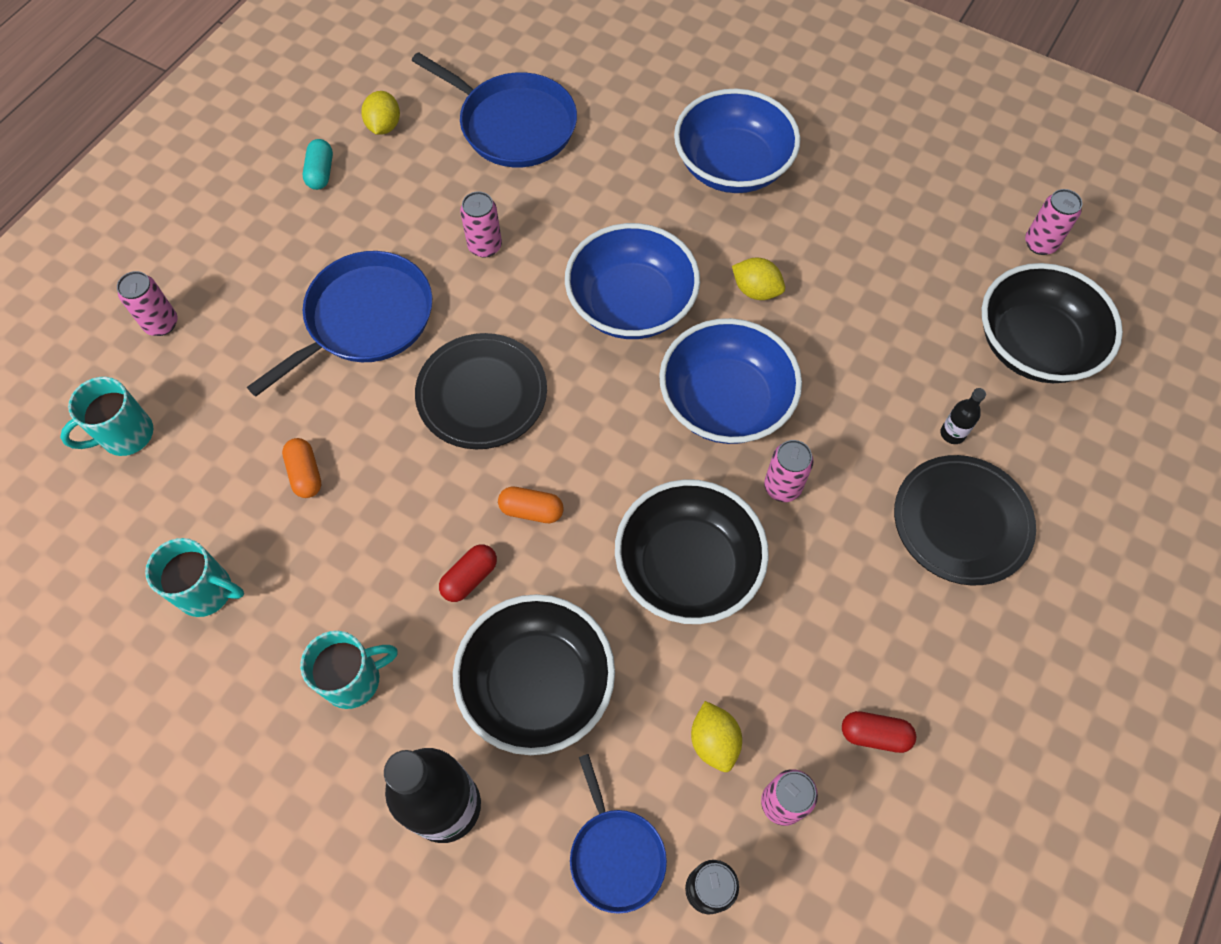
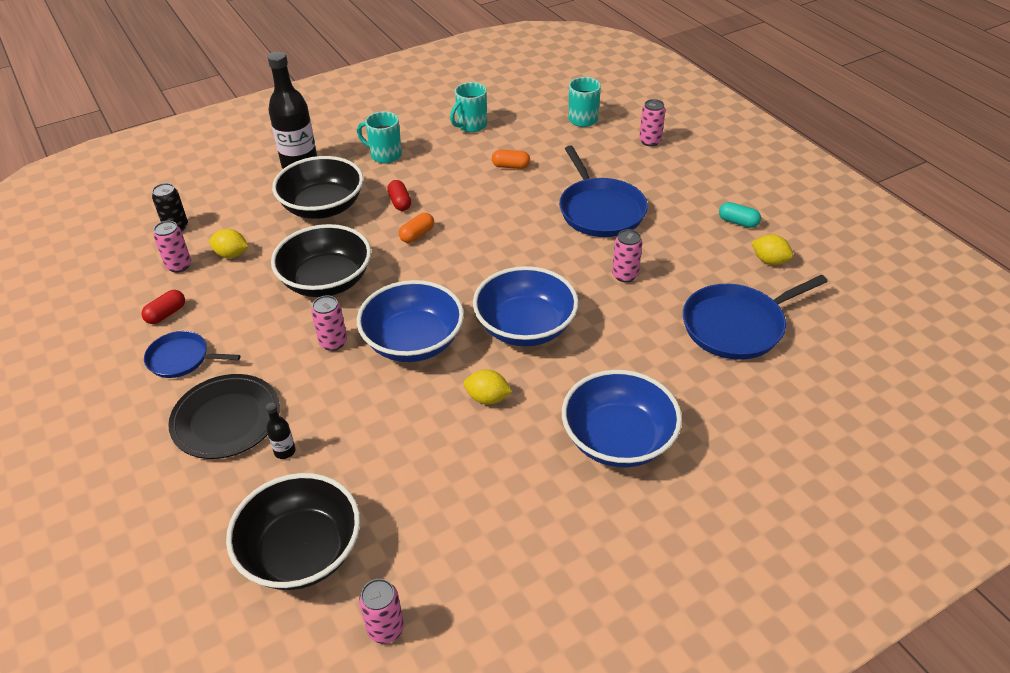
camera: 120 degrees right, 20 degrees down
turquoise mug [300,631,398,709] -> turquoise mug turned 105 degrees clockwise [357,112,402,163]
black plate [415,333,547,449] -> none
blue pan [570,754,667,914] -> blue pan moved to [144,331,241,378]
yellow lemon [732,258,785,300] -> yellow lemon turned 45 degrees clockwise [464,369,513,405]

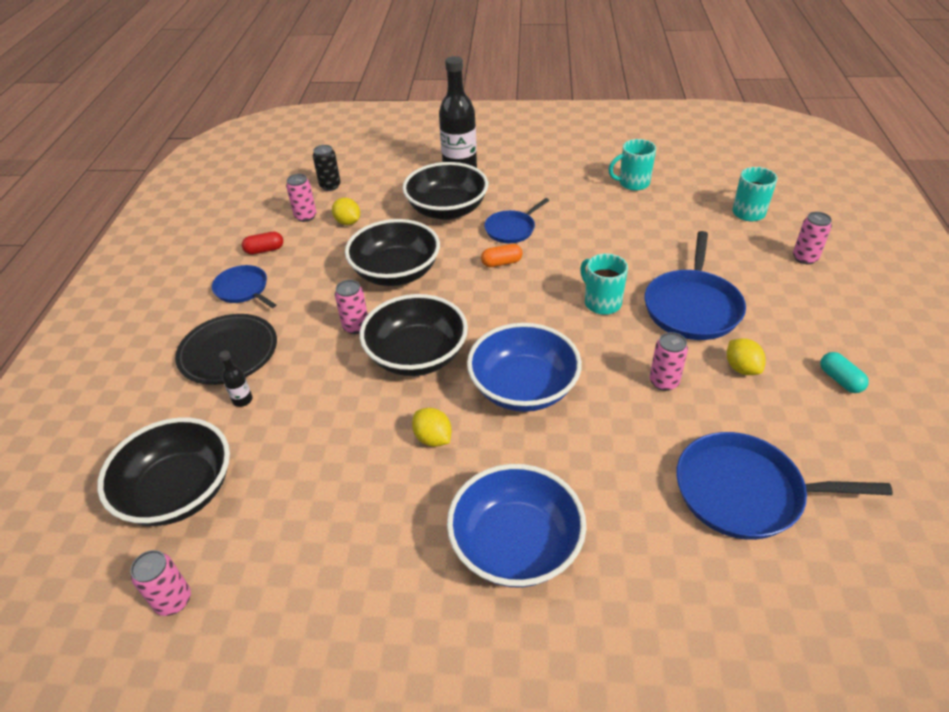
camera: 35 degrees right, 0 degrees up
turquoise mug [357,112,402,163] -> turquoise mug moved to [580,253,628,315]
blue bowl [357,280,464,362] -> black bowl [360,294,468,376]
red capsule [387,180,411,211] -> blue pan [484,198,549,243]
orange capsule [492,150,530,169] -> none
yellow lemon [751,234,793,265] -> yellow lemon moved to [727,338,766,375]

